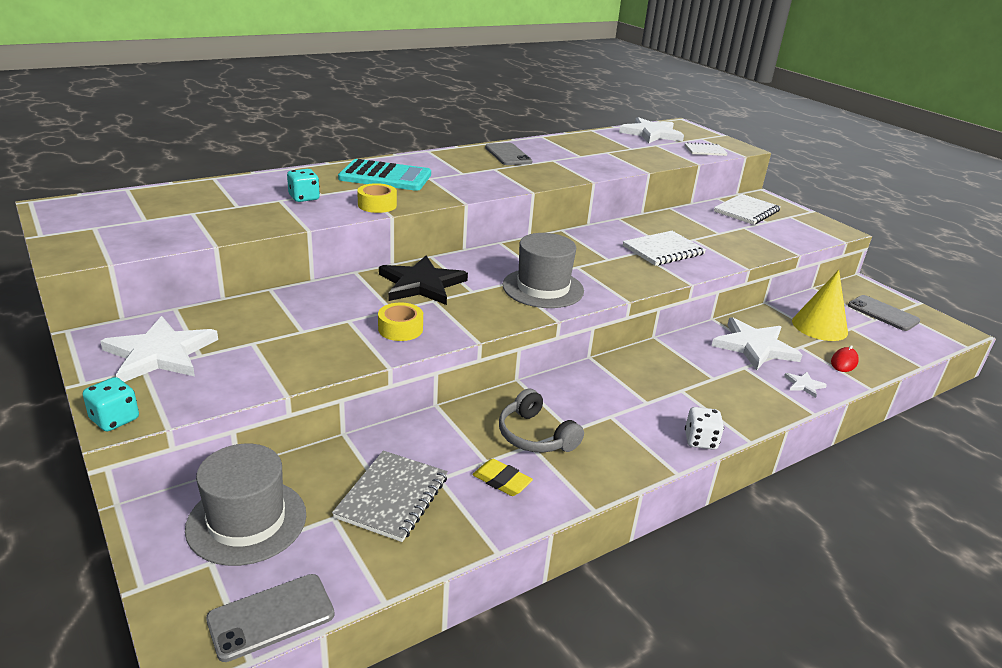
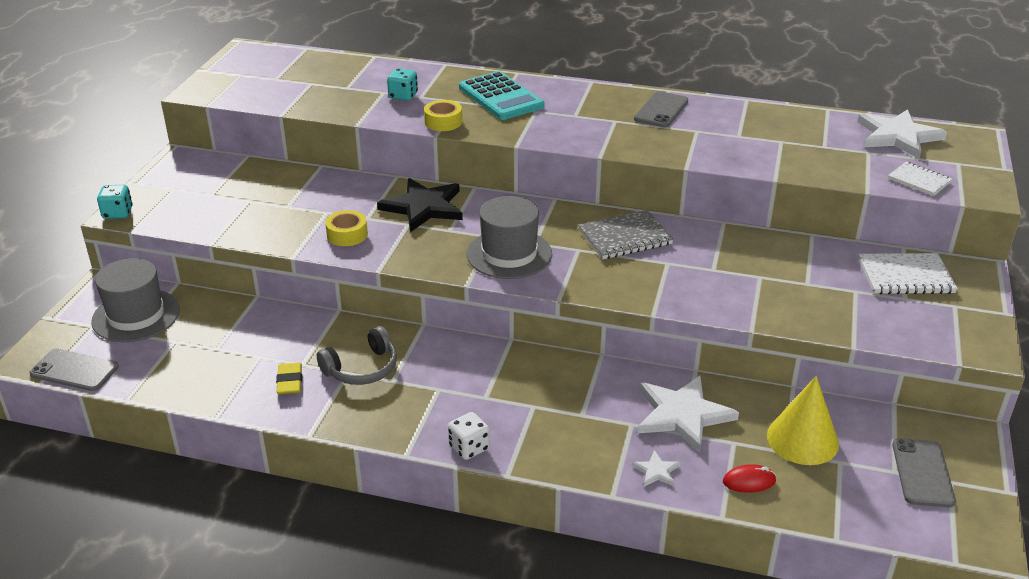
camera: 50 degrees right, 5 degrees up
white star [100,316,218,382] -> none
grey notebook [332,451,448,542] -> grey notebook moved to [578,210,674,259]
grey headphones [499,389,584,453] -> grey headphones turned 135 degrees counterclockwise [317,326,397,385]
white notebook [623,231,706,266] -> none

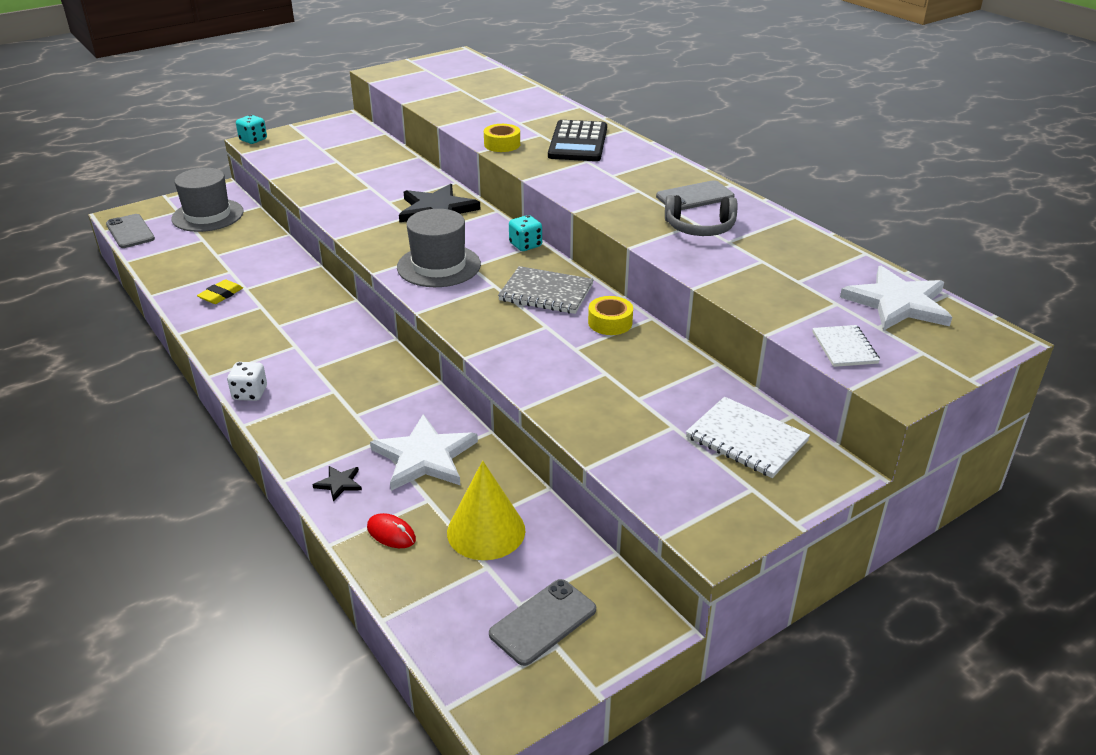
camera: 40 degrees right, 0 degrees up
grey headphones [317,326,397,385] -> grey headphones moved to [665,195,737,236]
yellow tape [325,210,368,246] -> yellow tape moved to [588,296,633,335]
turquoise dice [387,69,418,101] -> turquoise dice moved to [509,215,542,251]
turquoise calculator [459,71,544,120] -> black calculator [548,120,607,161]
white star [632,450,680,486] -> black star [313,466,362,502]

